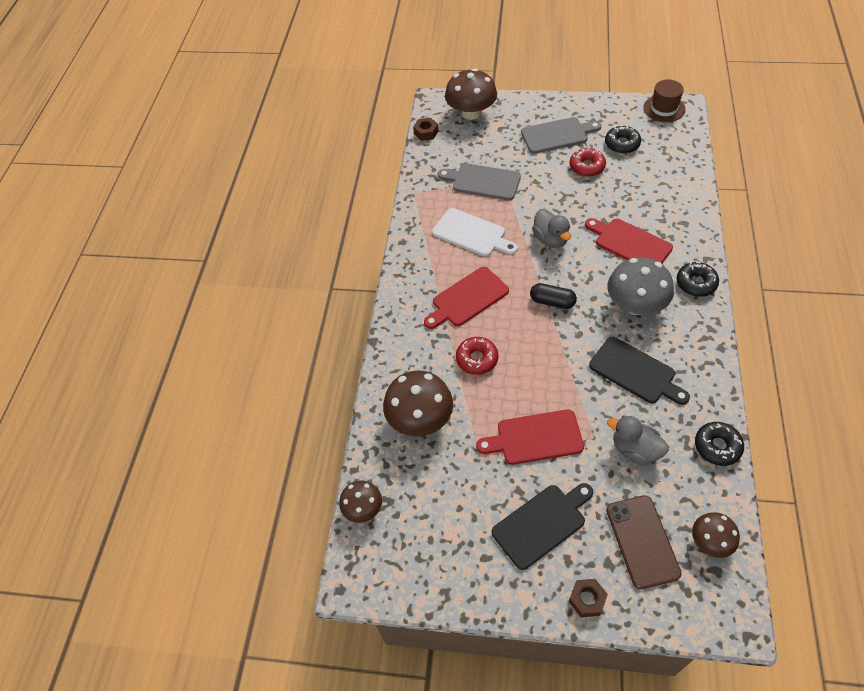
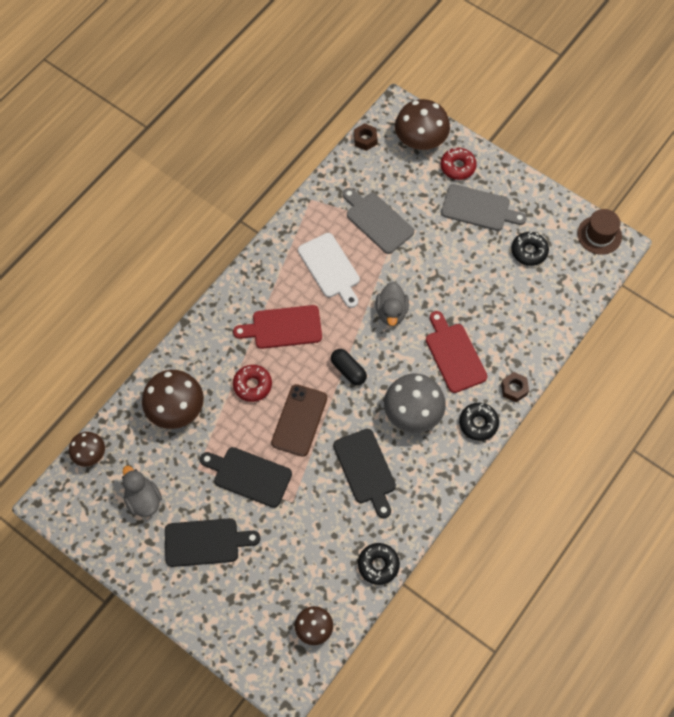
camera: 25 degrees right, 10 degrees up
red cutting board [476,409,584,465] -> black cutting board [200,447,292,508]
red donut [569,148,606,177] -> red donut moved to [441,148,477,180]
brown nut [569,579,608,618] -> brown nut moved to [501,372,529,402]
brown phone [606,495,682,589] -> brown phone moved to [271,384,327,457]
grey duck [607,415,668,465] -> grey duck moved to [122,466,162,517]

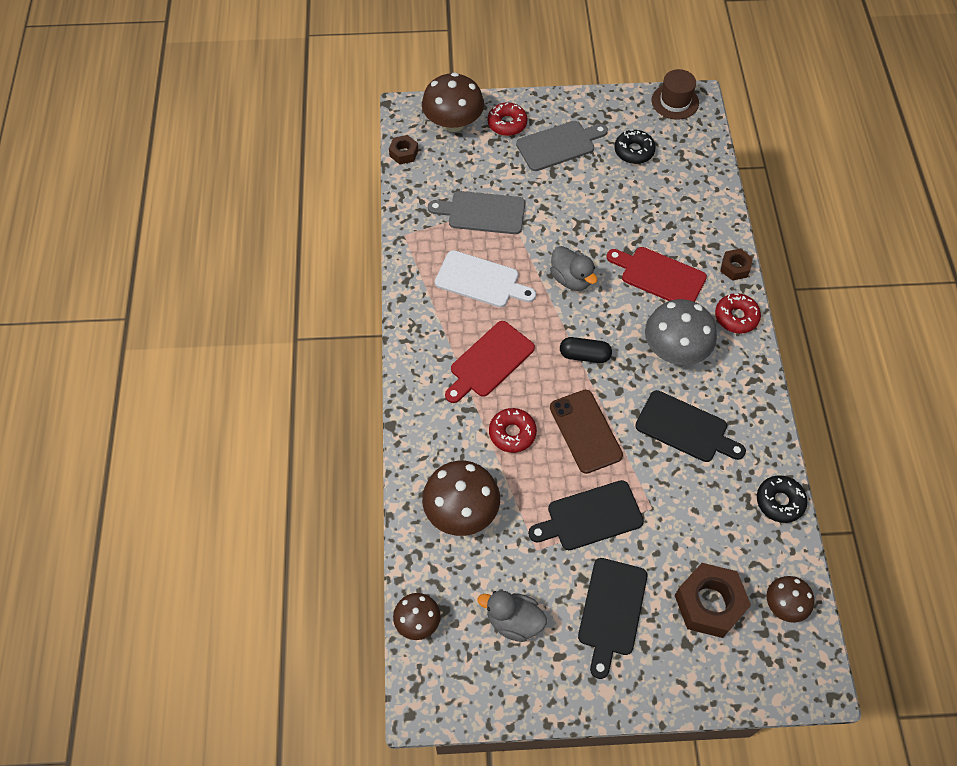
camera: 40 degrees left, 5 degrees down
black cutting board [165,518,260,567] -> black cutting board turned 150 degrees clockwise [578,558,647,679]
black donut [459,403,499,441] -> red donut [715,293,761,334]
none -> brown nut [675,563,751,638]

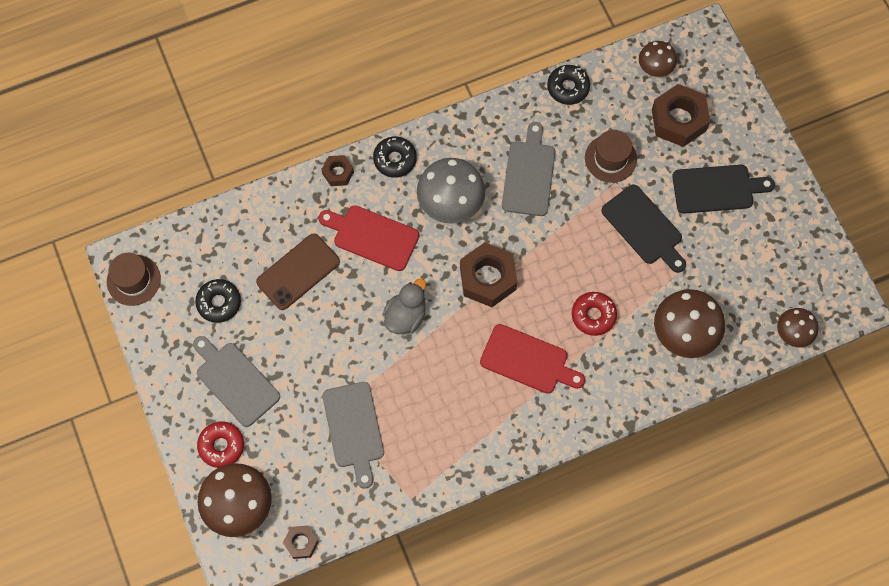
camera: 110 degrees left, 10 degrees up
white cutting board [435,250,536,307] -> none
grey duck [478,591,547,642] -> none
brown phone [550,390,623,474] -> brown phone moved to [256,234,340,310]
black capsule [560,337,612,363] -> brown nut [460,242,517,307]
red cutting board [606,247,707,302] -> red cutting board turned 105 degrees clockwise [318,205,419,271]
black cutting board [635,390,746,462] -> grey cutting board [502,122,555,216]
red donut [715,293,761,334] -> black donut [373,136,417,178]
none -> brown hat [585,130,637,183]

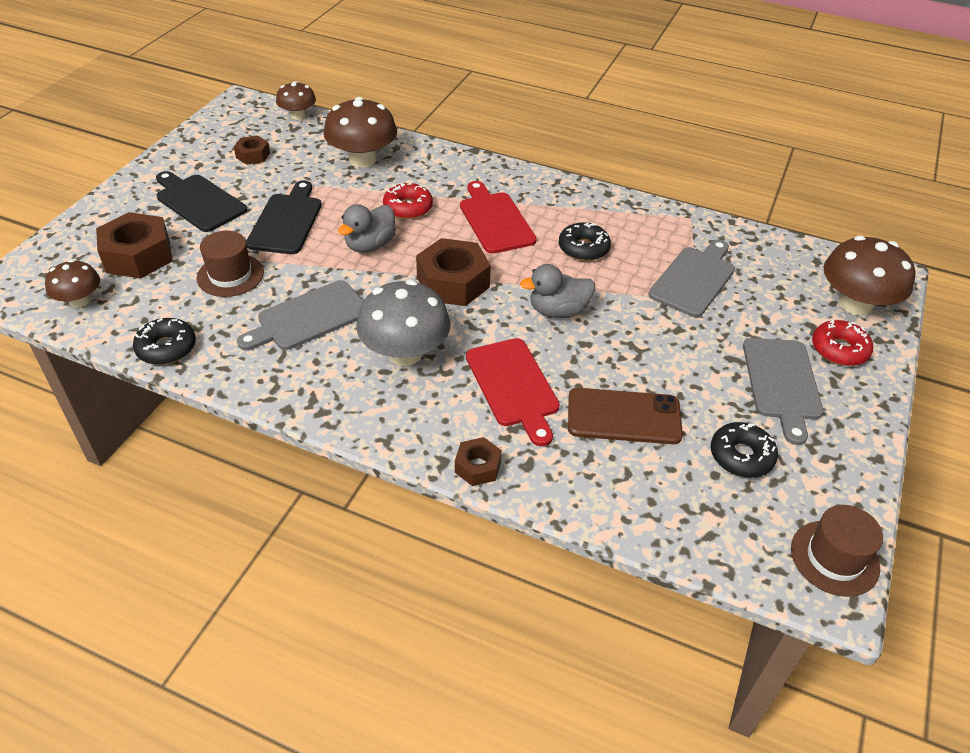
camera: 135 degrees left, 25 degrees down
brown nut [283,525,319,559] -> brown nut moved to [234,135,270,165]
black donut [373,136,417,178] -> black donut moved to [559,222,611,261]
none -> grey duck [338,204,396,253]

